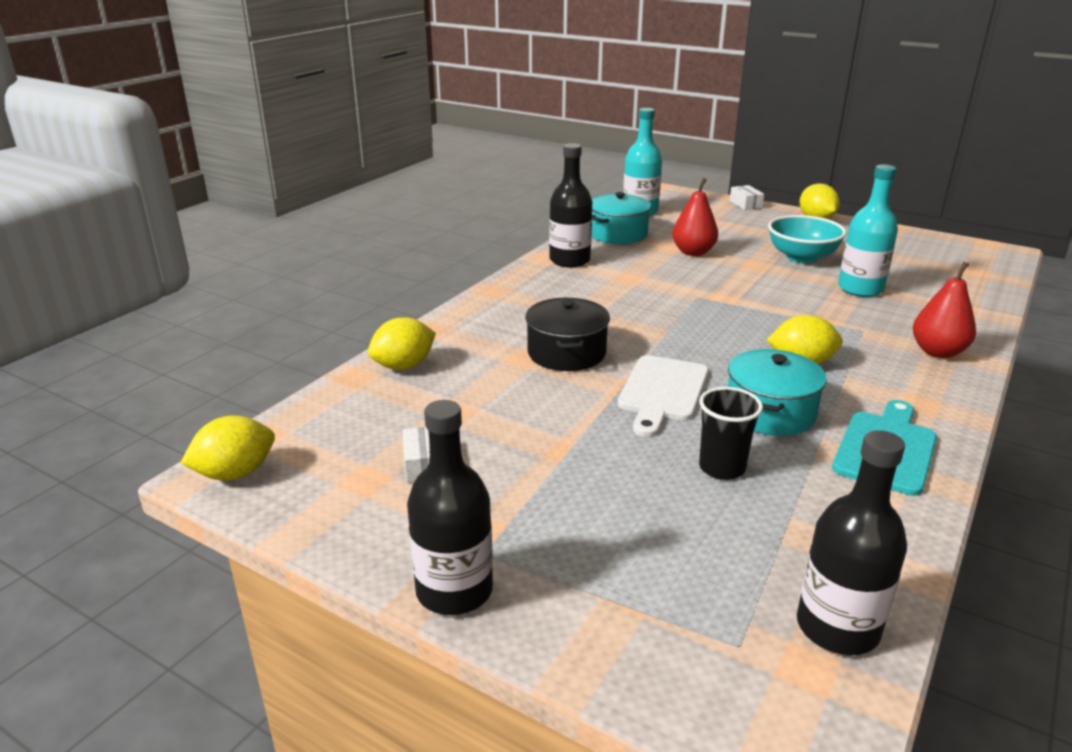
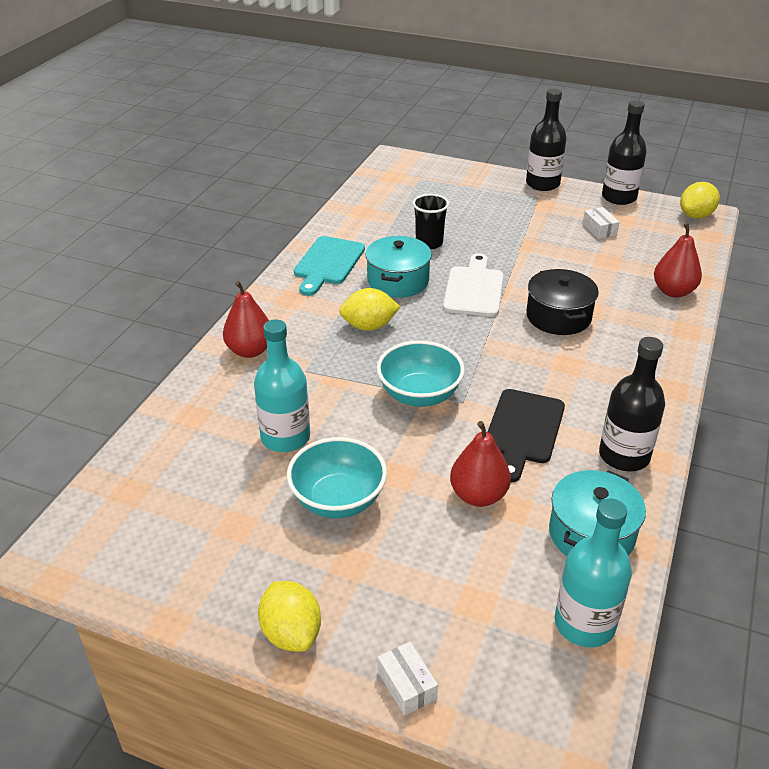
camera: 170 degrees right, 10 degrees up
yellow lemon [368,317,436,370] -> red pear [654,223,702,298]
black bottle [797,430,907,655] -> black bottle moved to [602,100,647,205]
none -> turquoise bowl [377,340,465,407]
none -> black cutting board [488,389,565,482]

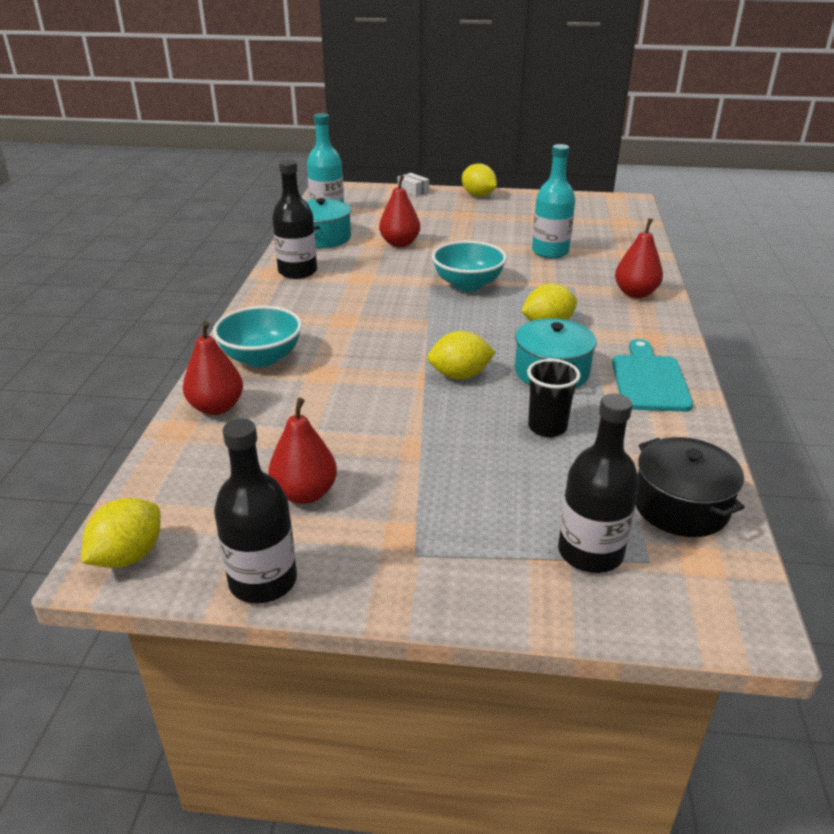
camera: 165 degrees right, 5 degrees down
turquoise bowl [287,437,387,518] -> turquoise bowl moved to [213,306,302,367]
white cutting board [443,253,503,317] -> yellow lemon [427,331,496,379]
black cutting board [488,389,565,482] -> none
black bottle [526,88,567,191] -> black bottle moved to [558,393,639,573]
black pot [526,269,599,335] -> black pot moved to [636,437,745,537]
white box [583,207,620,239] -> red pear [268,398,337,504]

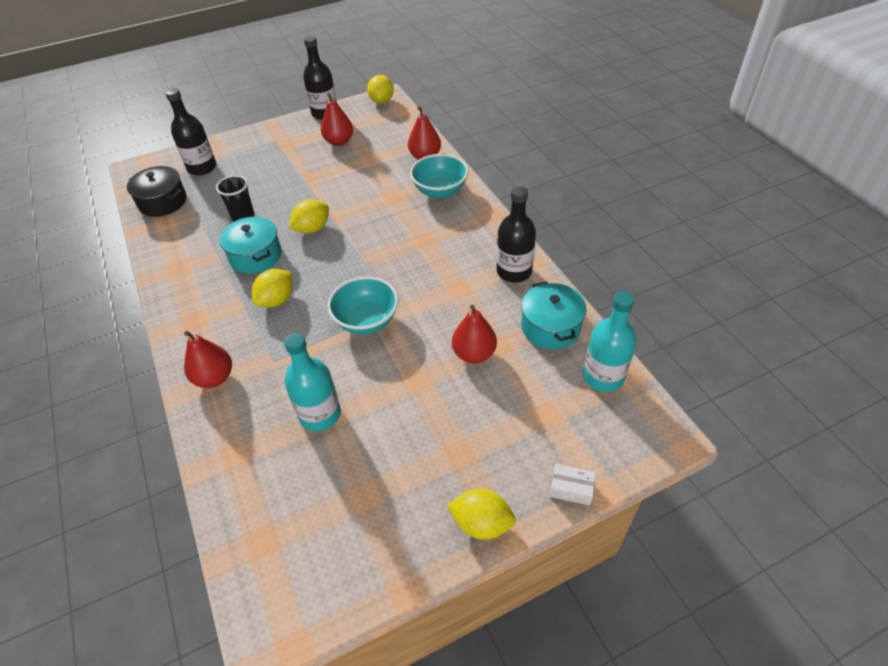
camera: 150 degrees right, 15 degrees up
turquoise cutting board [612,339,693,412] -> none

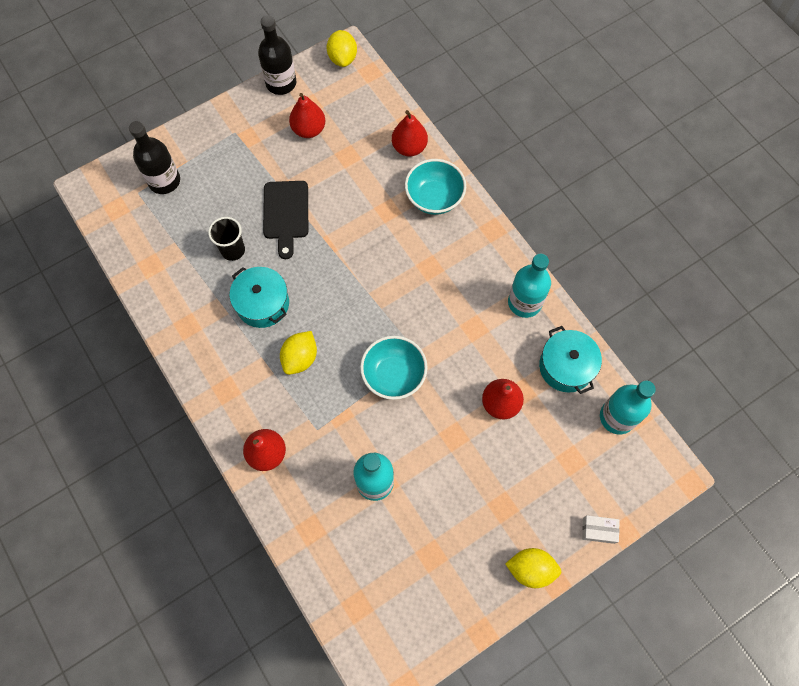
camera: 10 degrees left, 20 degrees up
black pot [127,166,187,217] -> none
yellow lemon [289,199,329,234] -> none
black bottle [497,186,536,282] -> turquoise bottle [508,254,551,318]
none -> black cutting board [263,181,308,259]

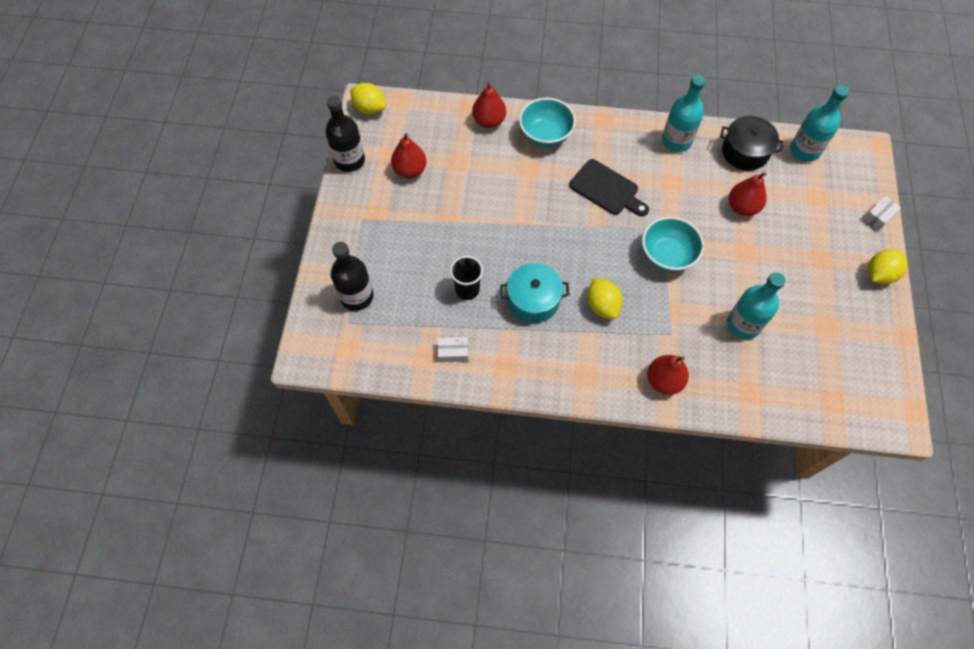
camera: 50 degrees left, 5 degrees down
black cutting board [263,181,308,259] -> black cutting board moved to [569,159,649,217]
turquoise pot [539,326,602,394] -> black pot [720,116,784,171]
none -> white box [437,337,469,362]

